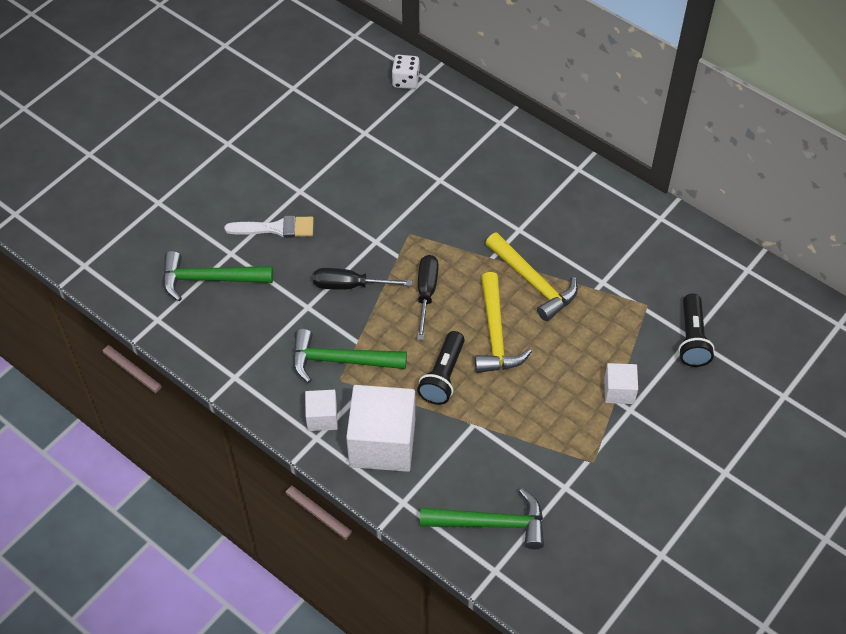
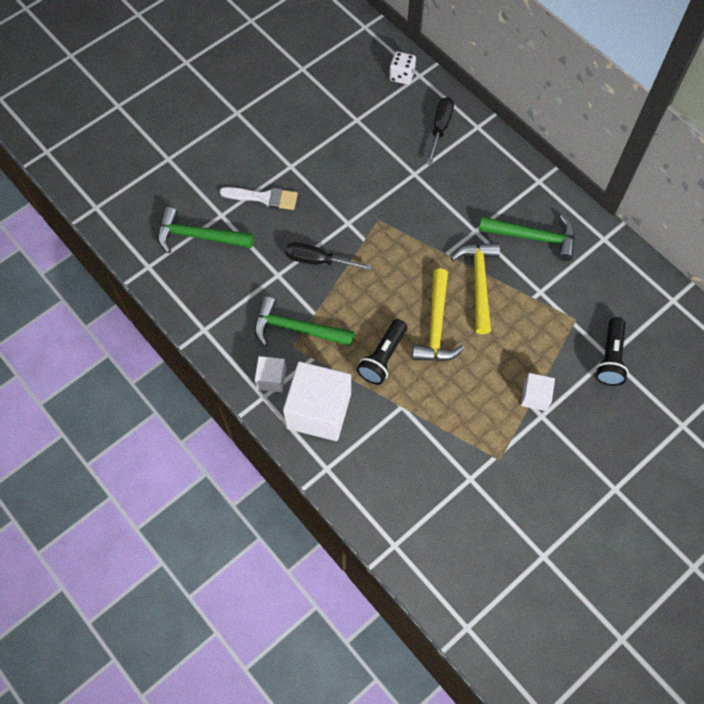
camera: 10 degrees right, 10 degrees up
black screwdriver [417,255,439,340] -> black screwdriver moved to [426,97,454,165]
green hammer [420,489,544,549] -> green hammer moved to [479,215,575,261]
yellow hammer [486,232,578,321] -> yellow hammer turned 150 degrees counterclockwise [451,243,500,334]

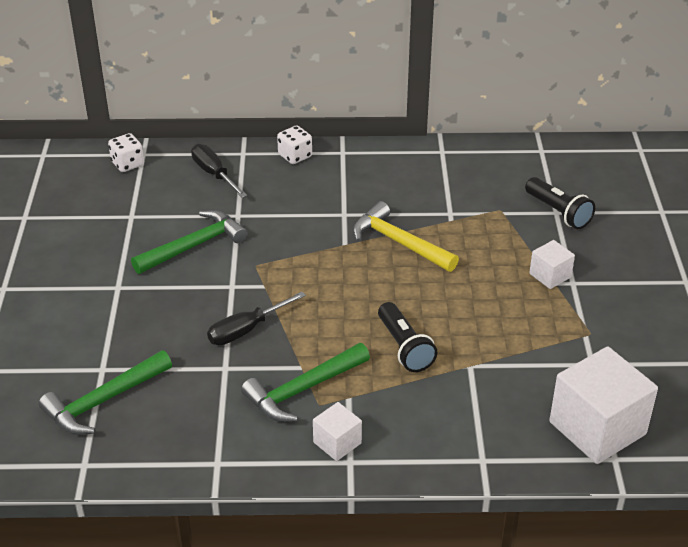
camera: 50 degrees left, 25 degrees down
white brush [220,187,298,210] -> none
white cube [283,361,351,441] -> white cube moved to [549,346,658,464]
yellow hammer [412,269,464,361] -> none
green hammer [479,215,575,261] -> green hammer moved to [131,210,248,274]
none -> white dice [277,125,312,164]

